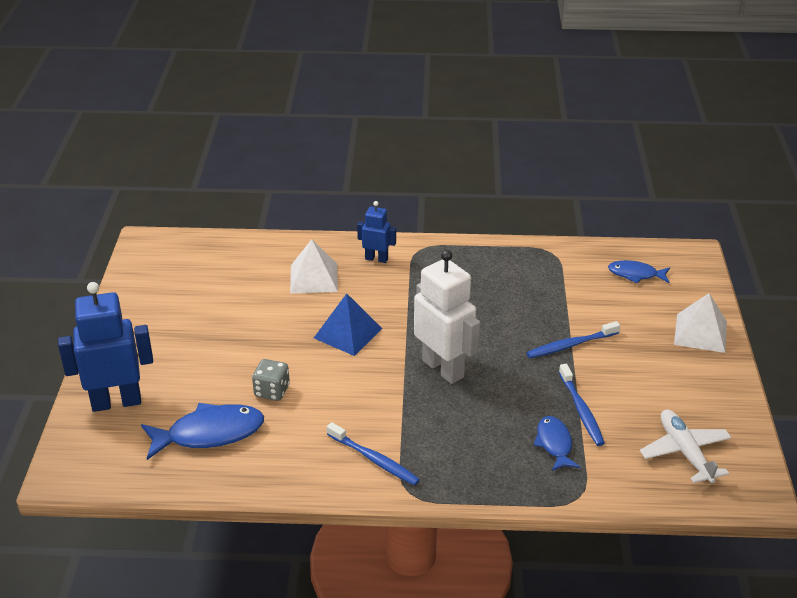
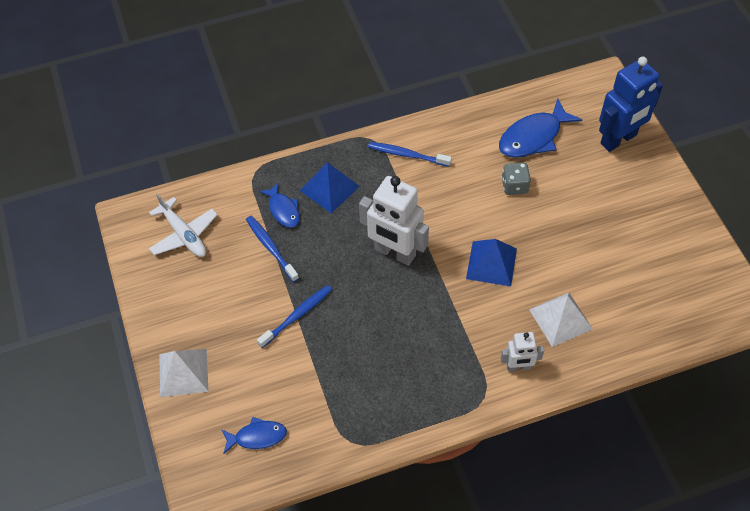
camera: 160 degrees right, 20 degrees up
blue robot [357,201,396,263] -> white robot [501,332,544,371]
none -> blue pyramid [300,162,360,213]

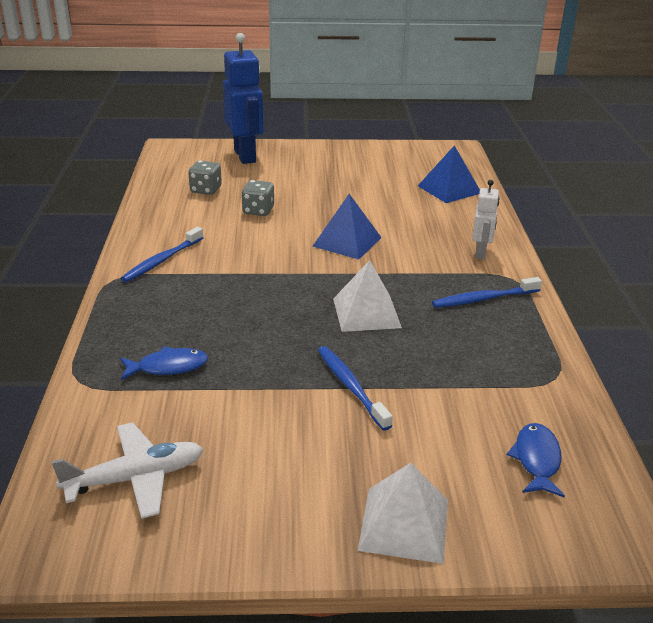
camera: 75 degrees left, 25 degrees down
blue toothbrush [246,216,299,282] -> blue toothbrush moved to [432,277,542,308]
blue pyramid [300,162,360,213] -> blue pyramid moved to [418,145,480,203]
white robot [359,176,429,266] -> none
blue fish [499,98,582,158] -> grey dice [188,160,222,195]
white pyramid [529,293,593,347] -> white pyramid moved to [333,260,402,332]

